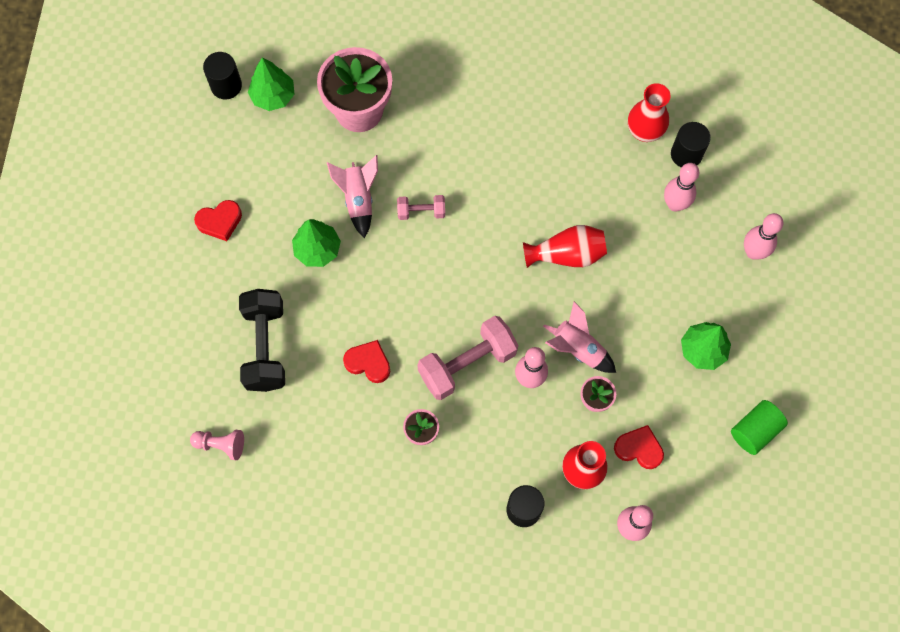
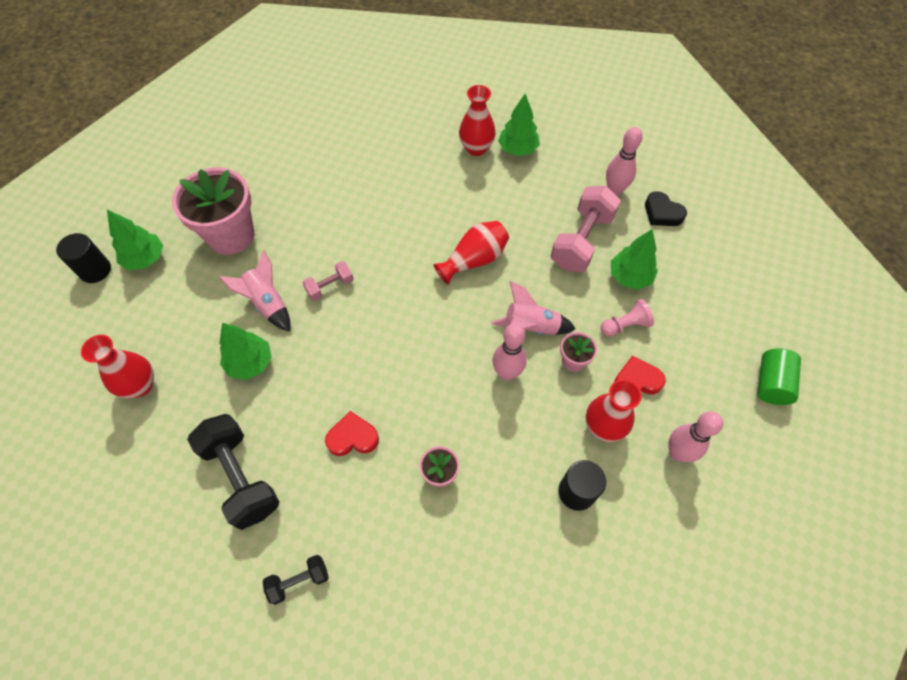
camera: 30 degrees left, 10 degrees down
pink pawn [190,430,244,460] -> pink pawn moved to [601,299,654,336]
red heart [194,200,242,241] -> red vase [81,335,154,399]
pink dumbbell [417,316,518,400] -> pink dumbbell moved to [551,186,621,272]
pink bowling pin [664,163,699,211] -> none
black cylinder [671,122,711,168] -> green tree [498,94,540,156]
green cylinder [731,400,788,455] -> green cylinder moved to [758,348,801,405]
none -> black dumbbell [263,555,329,605]
none -> black heart [645,191,687,226]

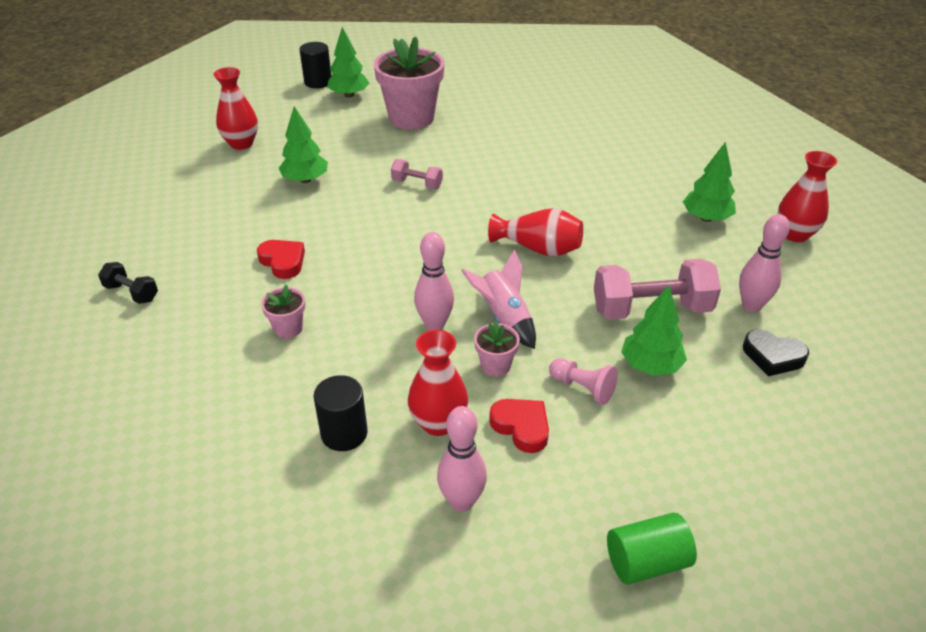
camera: 55 degrees right, 20 degrees down
black dumbbell [187,414,279,530] -> none
pink rocket [219,250,290,332] -> none
red vase [459,85,496,156] -> red vase moved to [778,151,837,242]
black heart [645,191,687,226] -> black heart turned 75 degrees counterclockwise [743,329,809,376]

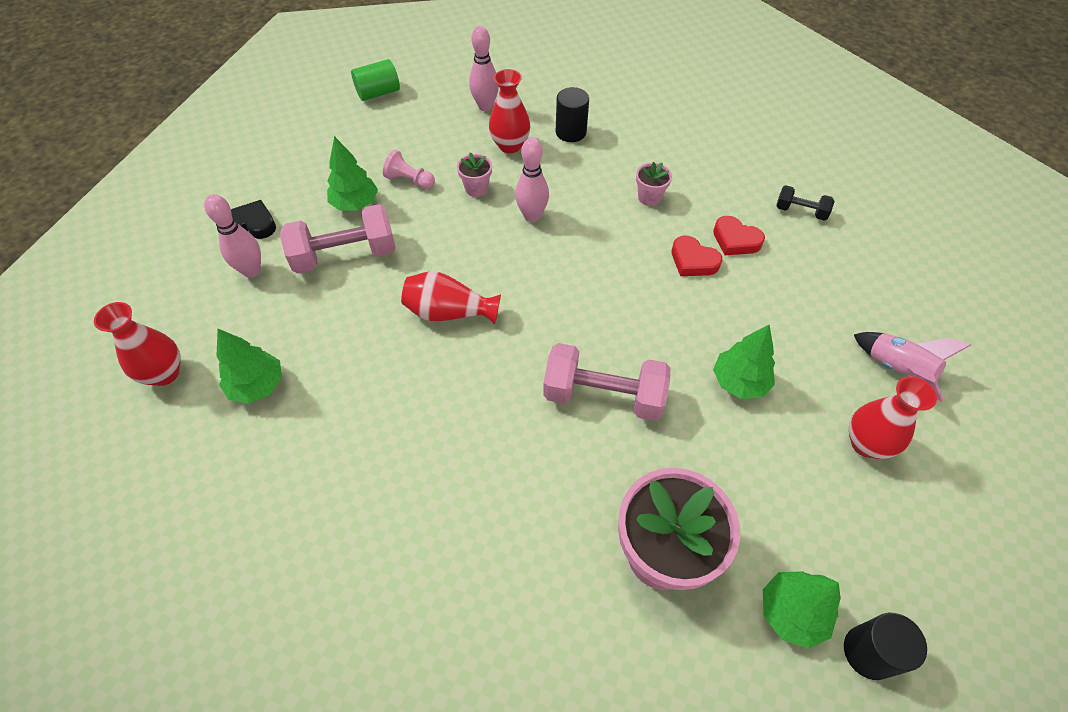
camera: 170 degrees right, 15 degrees up
pink dumbbell [391,159,443,189] -> pink dumbbell [543,343,670,421], size x1.94
pink rocket [461,249,536,349] -> pink rocket moved to [854,332,971,402]
red heart [489,399,549,453] -> red heart moved to [713,216,765,255]

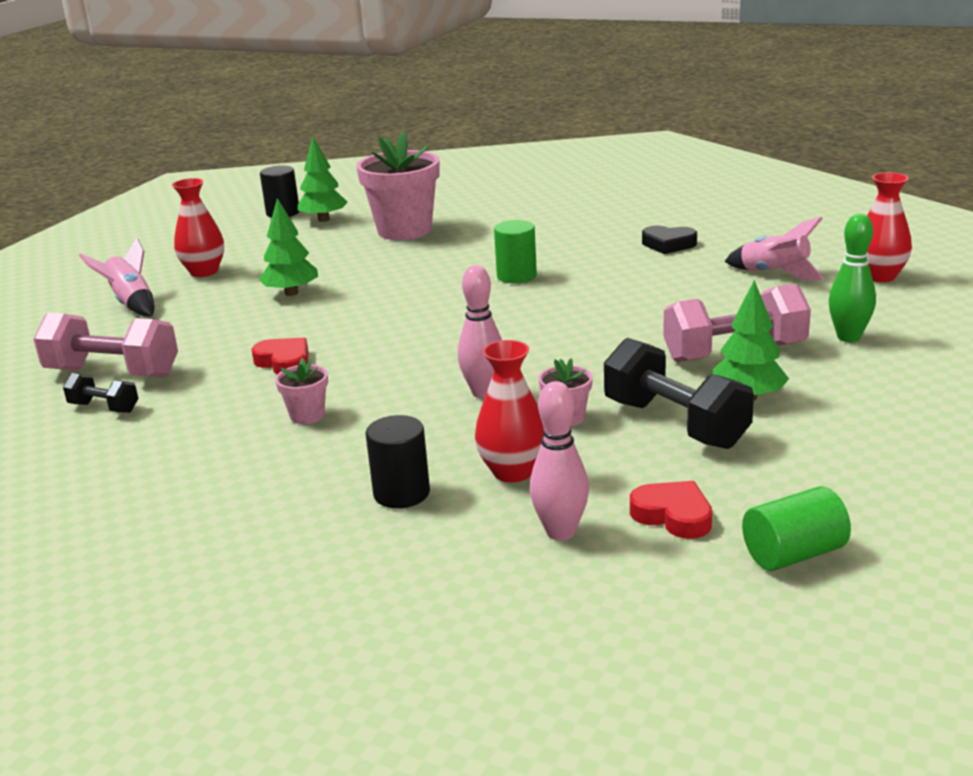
camera: 175 degrees left, 30 degrees down
pink bowling pin [204,194,261,278] -> green bowling pin [829,214,876,342]
green tree [216,329,282,404] -> pink rocket [724,217,825,281]
black heart [231,200,276,239] -> black heart moved to [642,226,697,254]
pink pawn [383,150,435,189] -> black dumbbell [604,338,754,449]
red vase [401,271,501,324] -> none
pink dumbbell [543,343,670,421] -> pink dumbbell moved to [33,313,178,377]
red heart [713,216,765,255] -> red heart moved to [630,481,712,539]
none -> green cylinder [494,220,537,283]

